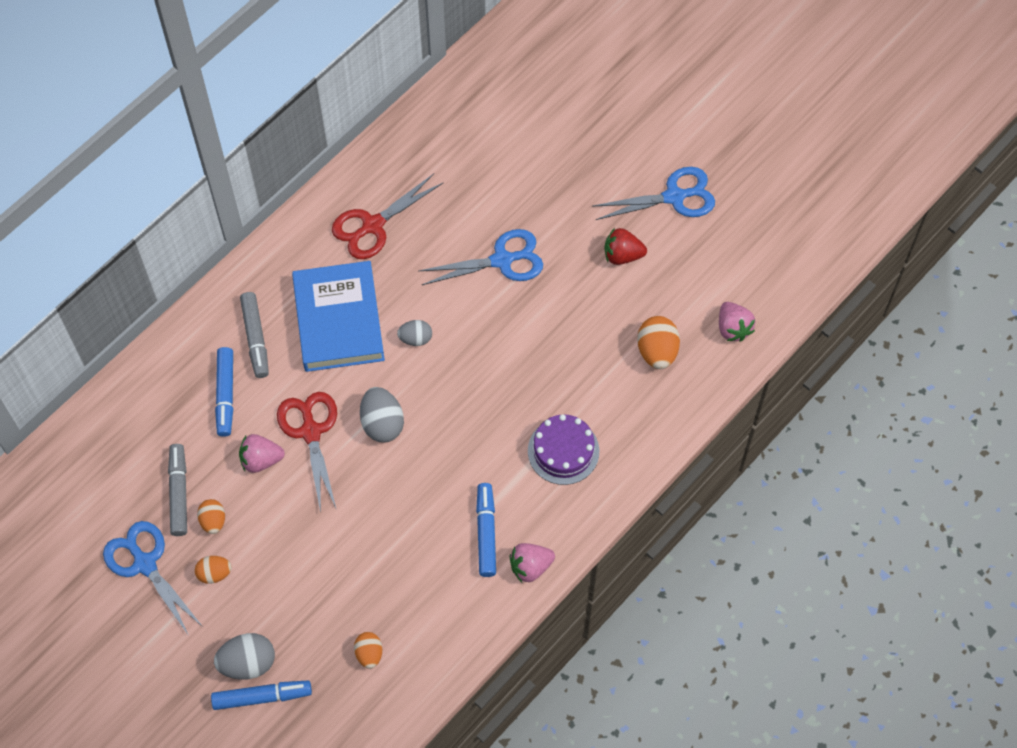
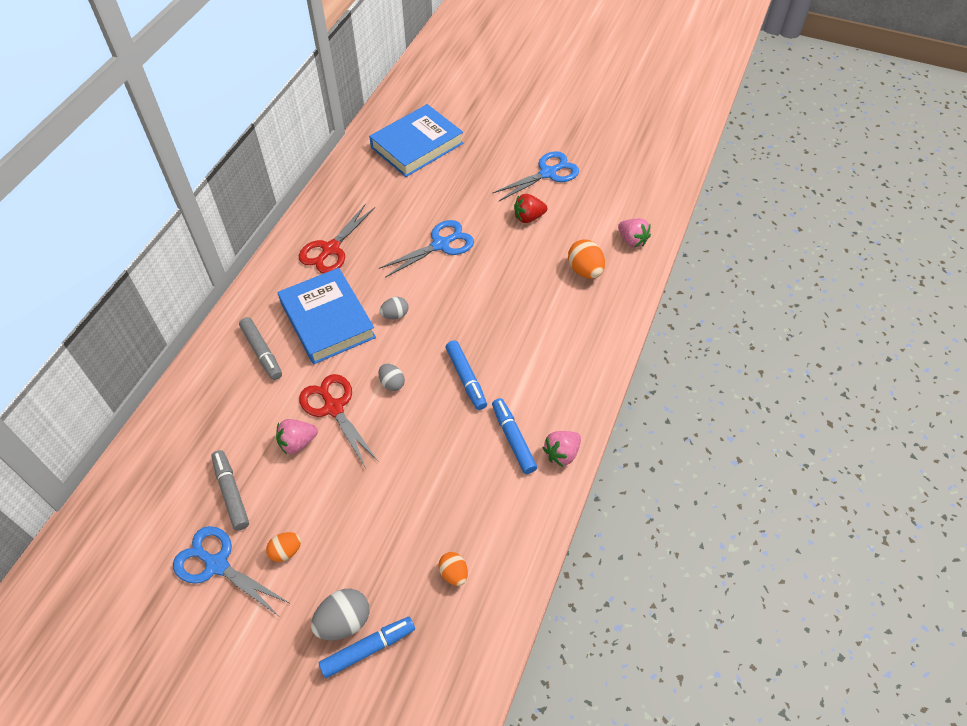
camera: 20 degrees left, 10 degrees down
orange egg [197,499,225,534] -> none
blue marker [215,347,233,437] -> blue marker moved to [446,340,487,410]
grey egg [360,387,404,443] -> grey egg [378,364,405,391], size x0.62
purple cake [528,414,599,485] -> none
none -> blue book [369,104,463,177]

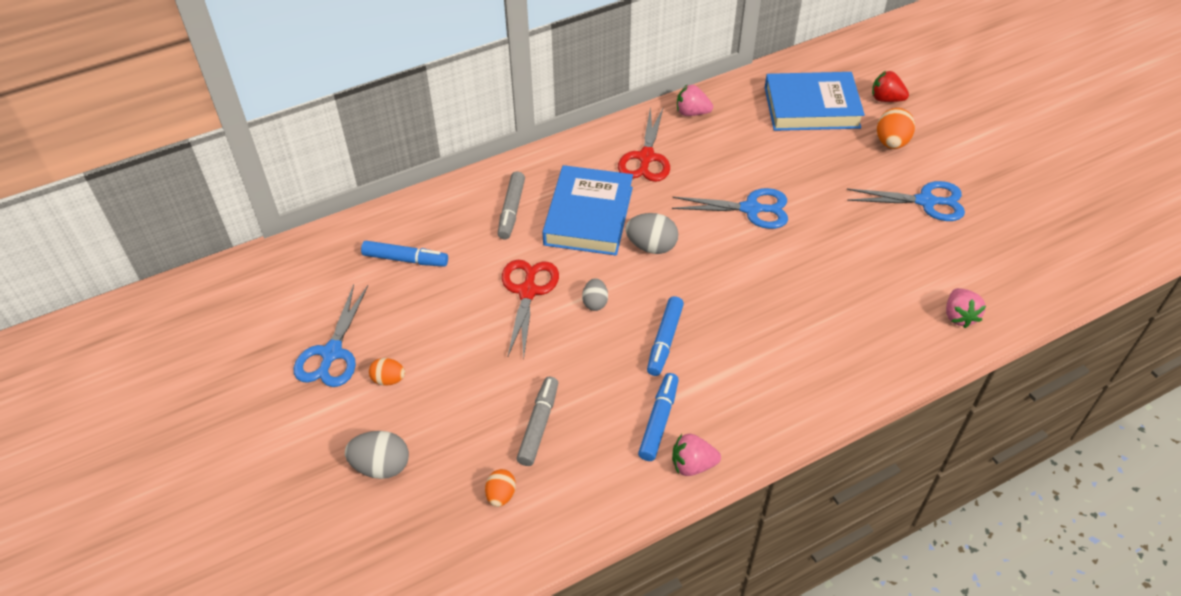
camera: 40 degrees right, 5 degrees down
blue scissors [173,526,291,616] -> blue scissors turned 150 degrees counterclockwise [293,285,368,387]
grey marker [211,450,249,531] -> grey marker moved to [517,376,558,466]
pink strawberry [276,419,318,455] -> pink strawberry moved to [677,84,713,116]
red scissors [299,204,375,274] -> red scissors turned 60 degrees counterclockwise [618,107,670,182]
blue marker [319,617,415,678] -> blue marker moved to [361,241,448,267]
grey egg [380,297,409,319] -> grey egg [625,213,678,254], size x1.60
red strawberry [514,194,547,223] -> red strawberry moved to [872,71,909,102]
orange egg [568,239,605,279] -> orange egg moved to [877,108,915,149]

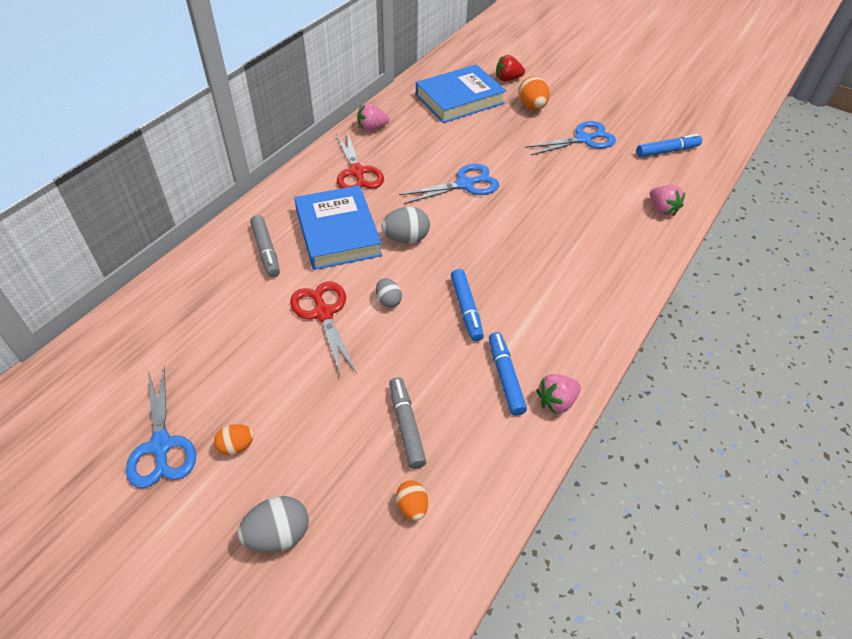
camera: 30 degrees left, 0 degrees up
blue marker [361,241,448,267] -> blue marker moved to [636,134,702,157]

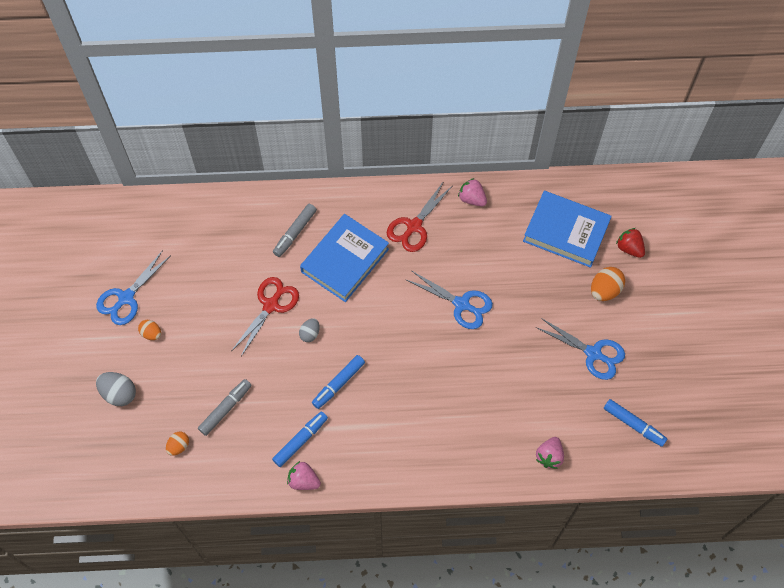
camera: 55 degrees right, 15 degrees up
grey egg [381,207,430,244] -> none

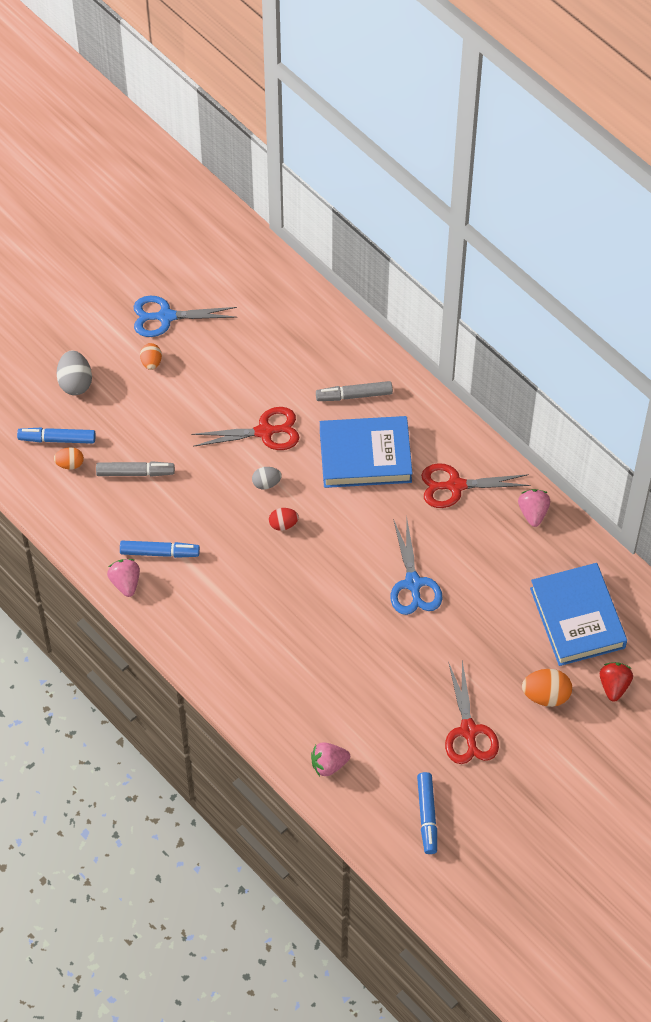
camera: 50 degrees right, 5 degrees down
blue marker [312,355,365,409] -> blue marker moved to [17,428,96,444]
blue scissors [535,318,625,380] -> red scissors [445,661,499,764]
none -> red egg [269,508,299,531]

